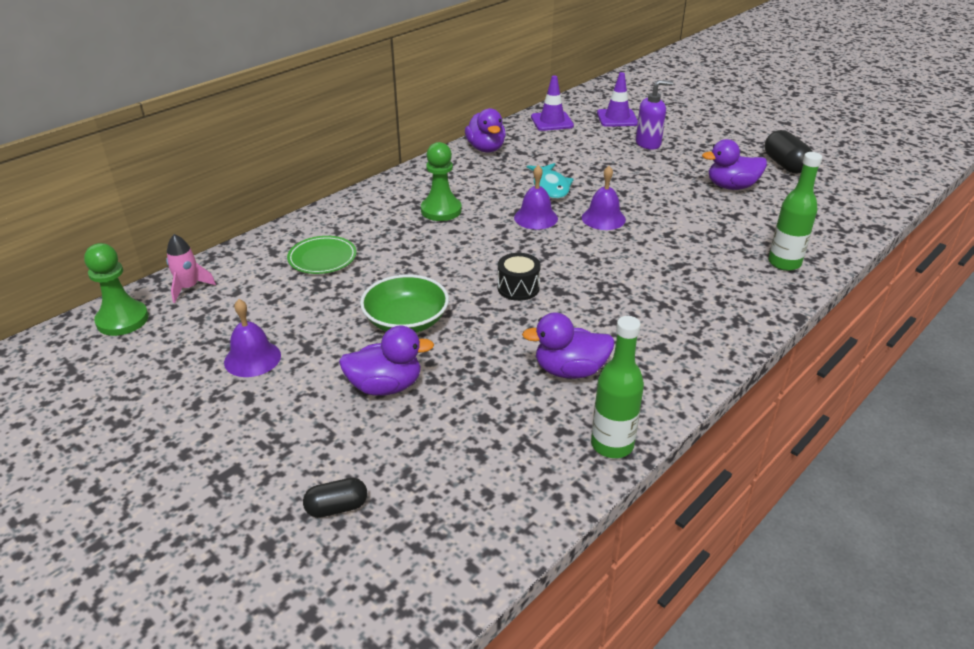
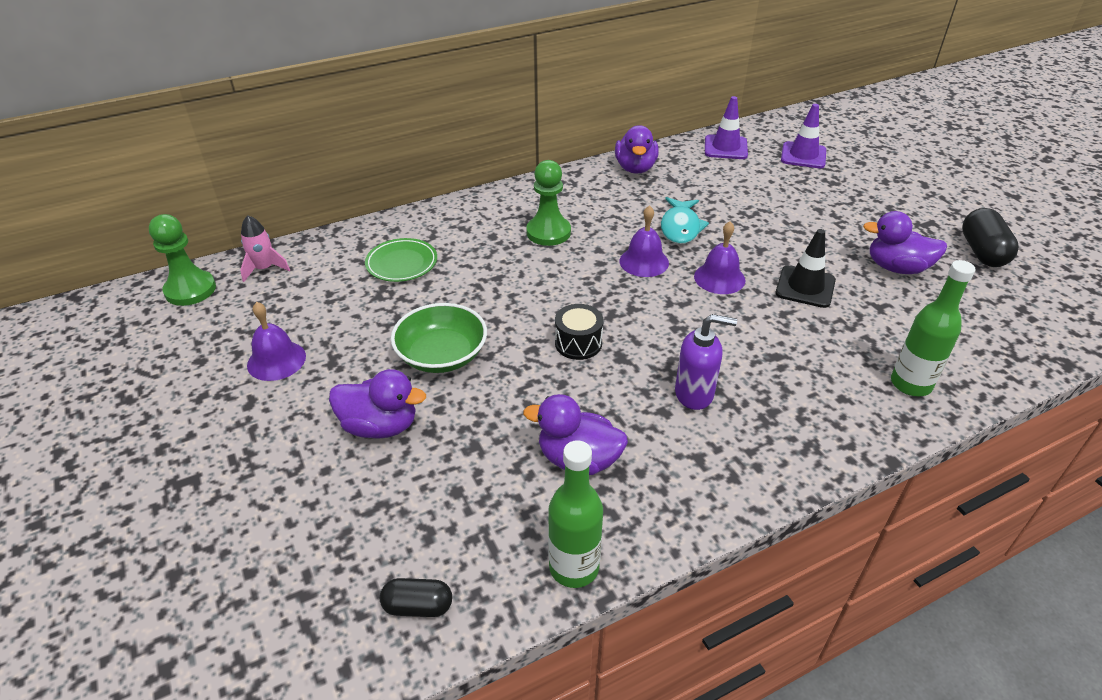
camera: 20 degrees right, 5 degrees up
black capsule [303,478,367,518] -> black capsule moved to [380,578,452,617]
purple soap dispenser [636,80,673,150] -> purple soap dispenser moved to [675,314,737,410]
none -> black traffic cone [775,229,836,308]

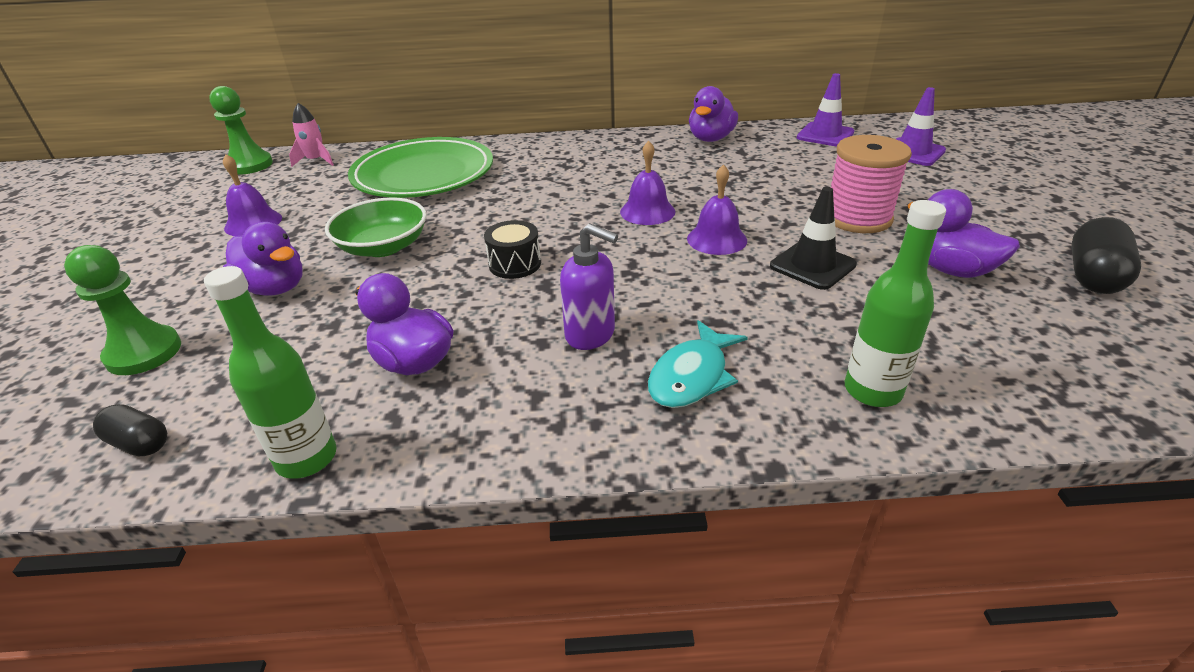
camera: 25 degrees right, 5 degrees down
green plate [365,238,437,282] -> green plate [348,137,493,198], size x2.01
green pawn [526,160,571,246] -> green pawn moved to [64,245,181,375]
turquoise fish [661,197,709,244] -> turquoise fish moved to [648,320,748,408]
none -> pink spool [831,135,912,233]

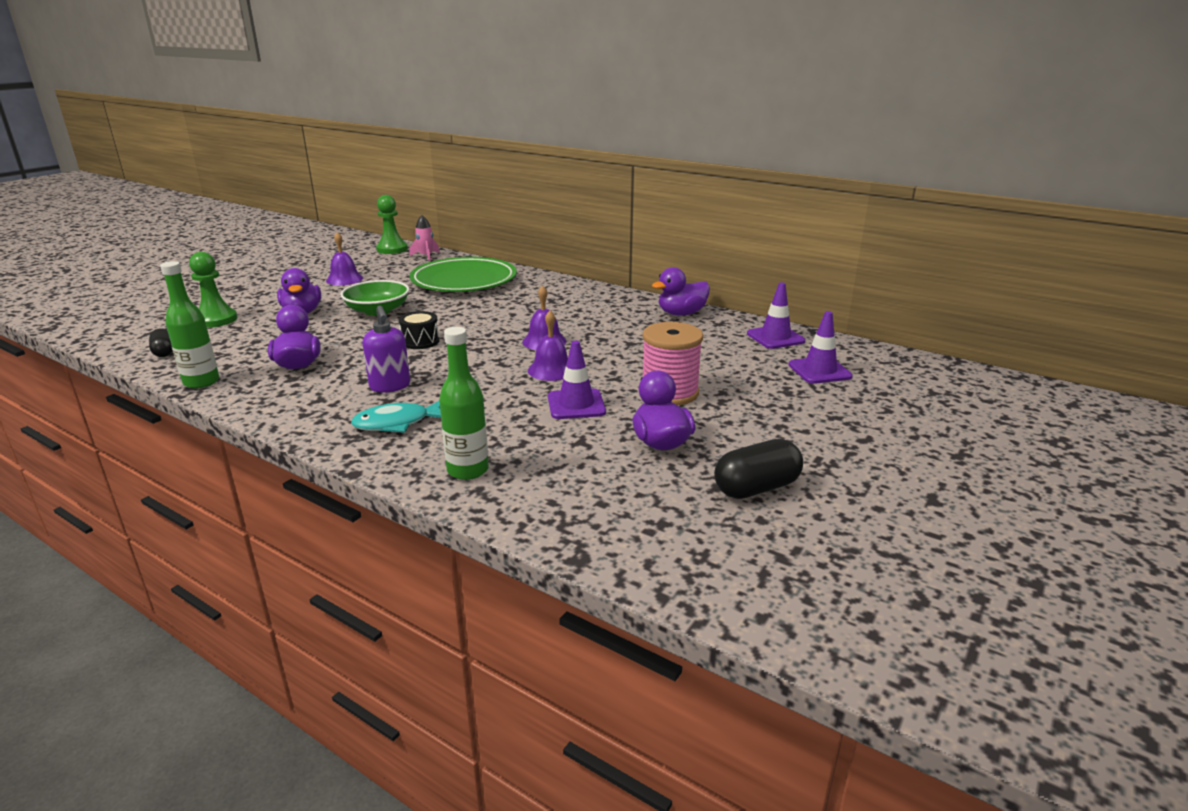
camera: 35 degrees right, 10 degrees down
black traffic cone [770,187,857,290] -> purple traffic cone [548,341,606,419]

